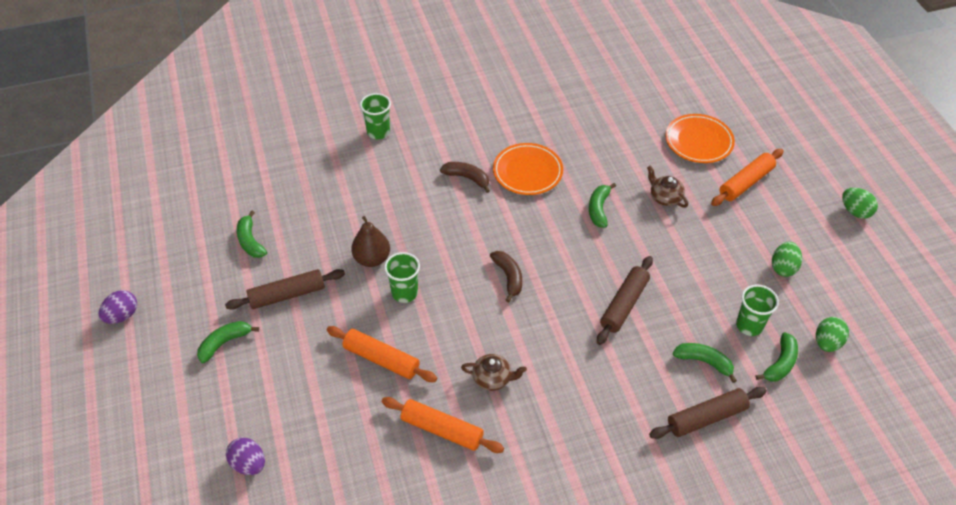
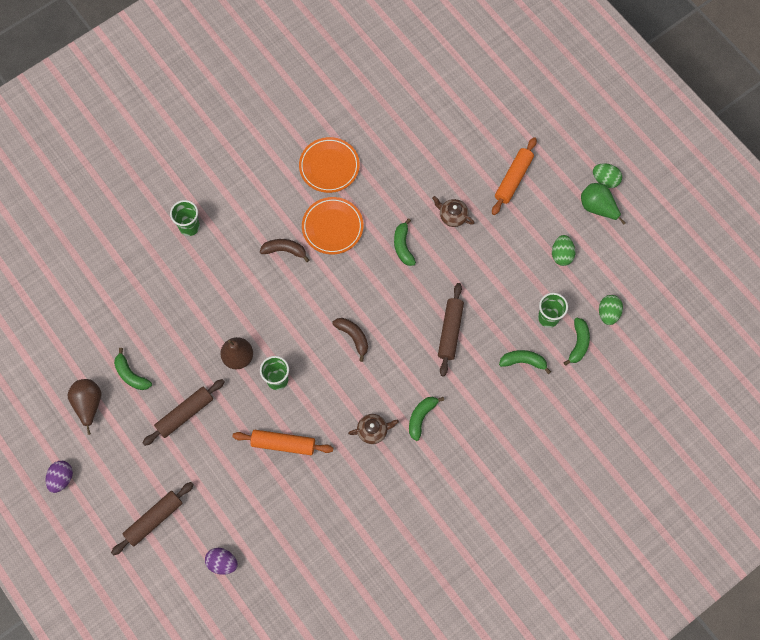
camera: 20 degrees left, 20 degrees up
green banana [197,321,259,364] -> green banana moved to [409,397,444,441]
orange rolling pin [382,397,504,453] -> none
brown rolling pin [649,387,767,439] -> brown rolling pin moved to [111,482,194,556]
orange plate [665,114,735,163] -> orange plate moved to [299,137,360,193]
none -> brown pear [67,379,102,435]
none -> green pear [581,183,626,225]

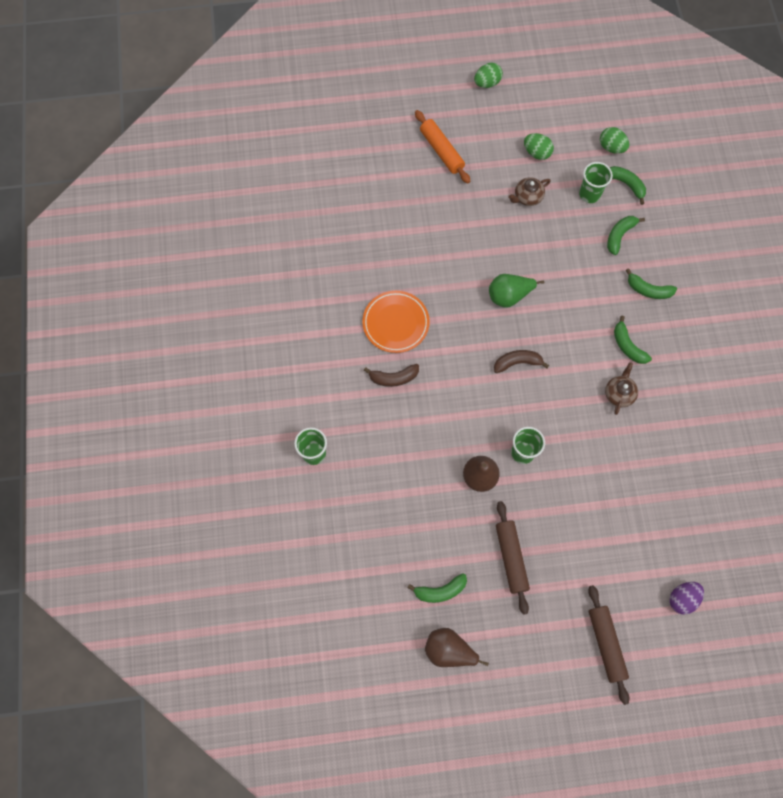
camera: 60 degrees left, 0 degrees up
purple egg [46,461,73,493] -> none
orange rolling pin [232,430,333,455] -> none
brown banana [260,239,309,262] -> brown banana turned 135 degrees counterclockwise [364,364,419,387]
orange plate [299,137,360,193] -> none
green banana [394,218,416,266] -> green banana moved to [626,268,677,299]
brown teapot [432,196,474,227] -> brown teapot moved to [508,177,551,206]
brown rolling pin [438,283,464,376] -> none
green pear [581,183,626,225] -> green pear moved to [489,274,545,308]

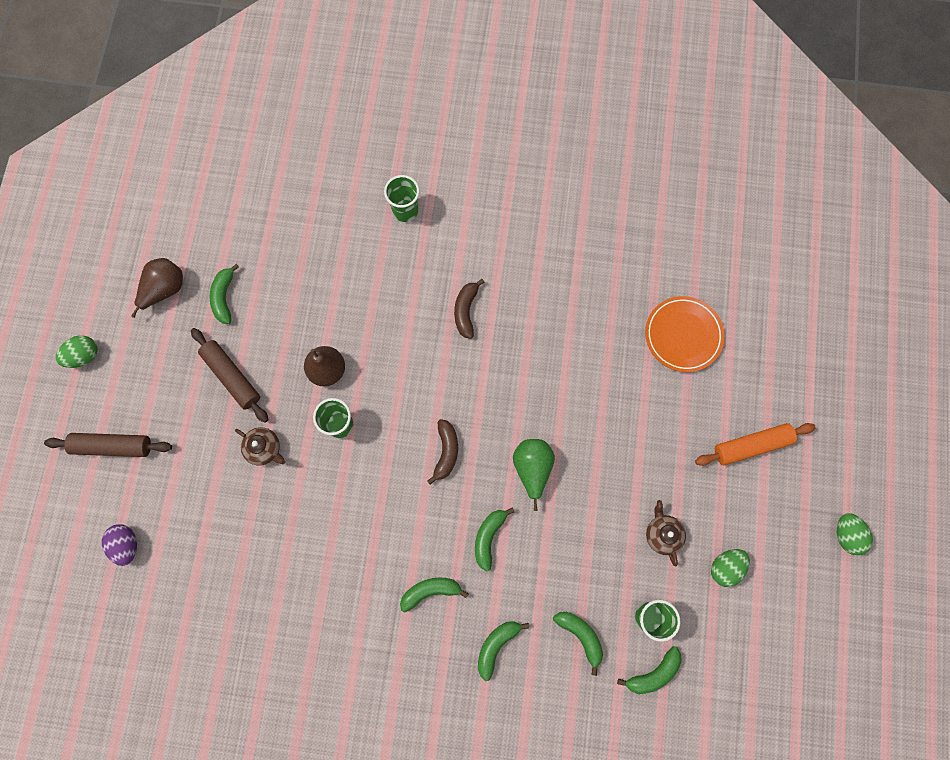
camera: 105 degrees right, 5 degrees up
orange plate [362,291,430,353] -> orange plate moved to [645,296,725,372]
brown rolling pin [496,501,530,615] -> brown rolling pin turned 45 degrees clockwise [191,328,268,423]
green egg [600,127,629,154] -> green egg moved to [56,335,98,368]
brown teapot [605,362,638,415] -> brown teapot moved to [235,427,285,465]
none -> green banana [475,507,514,572]

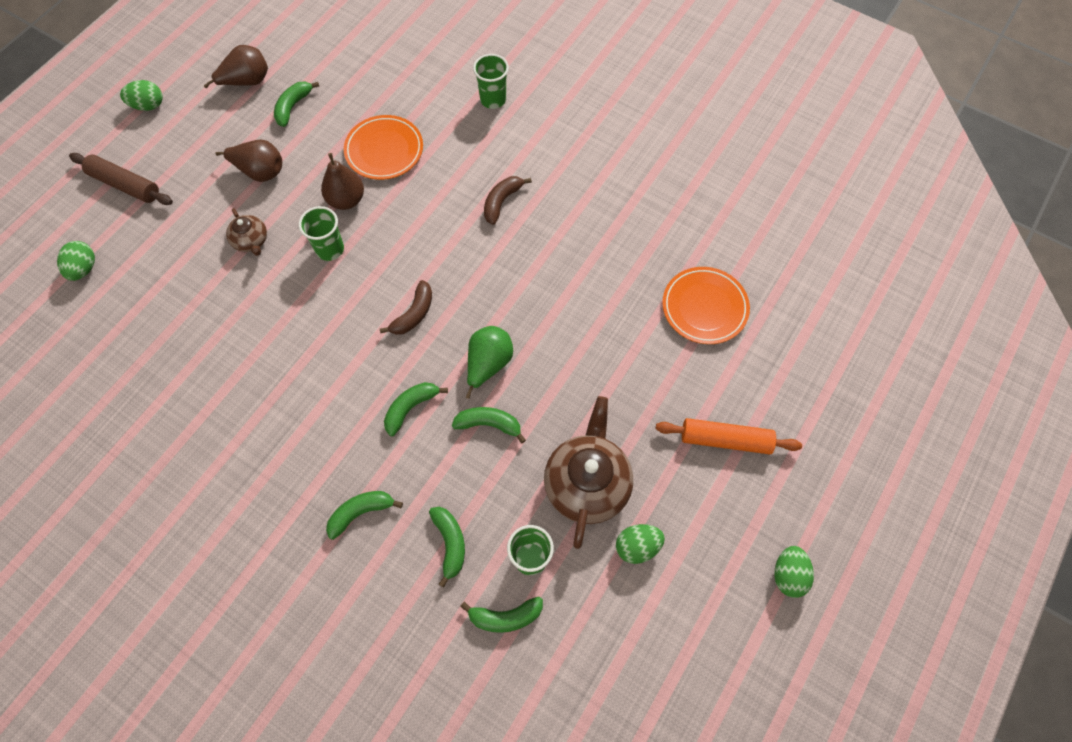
camera: 25 degrees right, 10 degrees down
purple egg [102,524,137,566] -> green egg [57,241,95,281]
brown rolling pin [191,328,268,423] -> brown pear [215,140,282,182]
green banana [400,577,469,612] -> green banana moved to [452,407,526,443]
brown teapot [646,500,686,566] -> brown teapot [544,396,633,549], size x1.95
none -> orange plate [344,115,423,180]

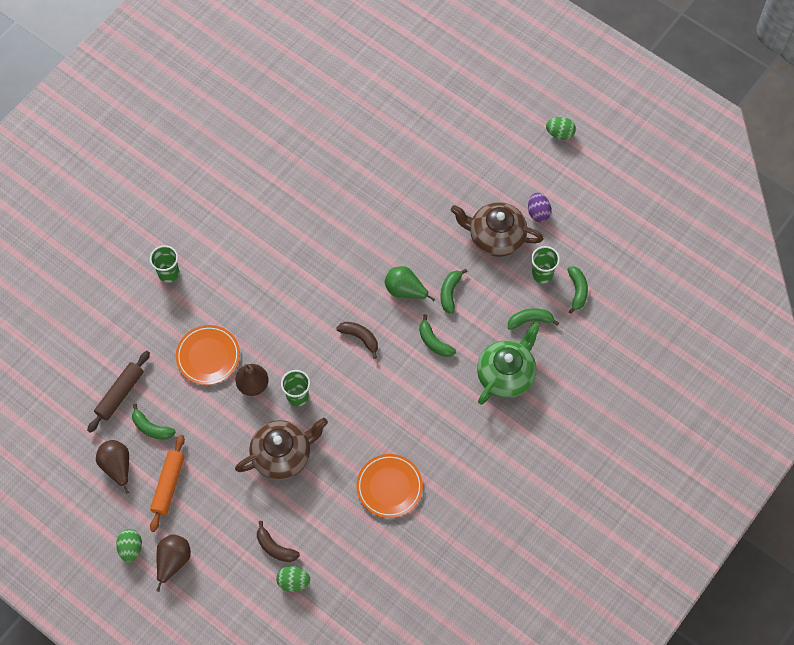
camera: 85 degrees left, 0 degrees up
brown rolling pin [69,153,173,205] -> brown rolling pin moved to [87,351,150,433]
brown pear [215,140,282,182] -> brown pear moved to [156,534,191,592]
brown teapot [226,208,267,256] -> brown teapot [235,418,328,480], size x1.95
green banana [326,491,403,540] -> green teapot [477,322,540,405]
brown banana [484,176,532,225] -> brown banana moved to [257,521,300,562]
green egg [616,524,665,564] -> purple egg [528,193,552,222]
orange rolling pin [656,418,802,454] -> orange rolling pin moved to [150,434,185,532]
orange plate [662,267,750,344] -> orange plate moved to [356,454,423,518]

